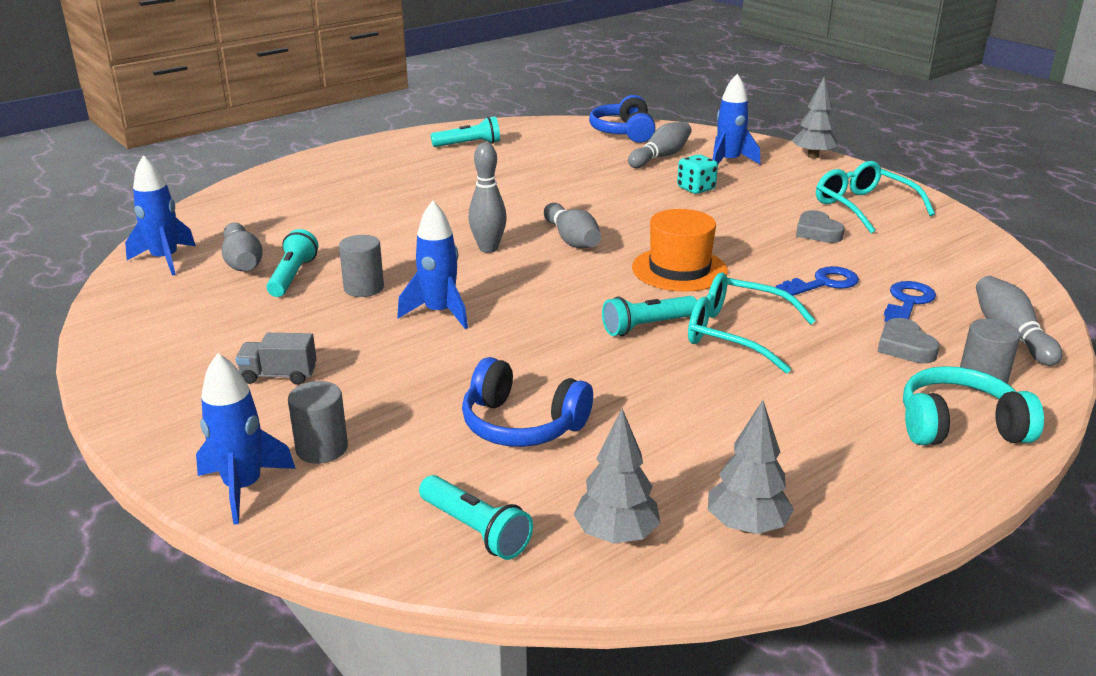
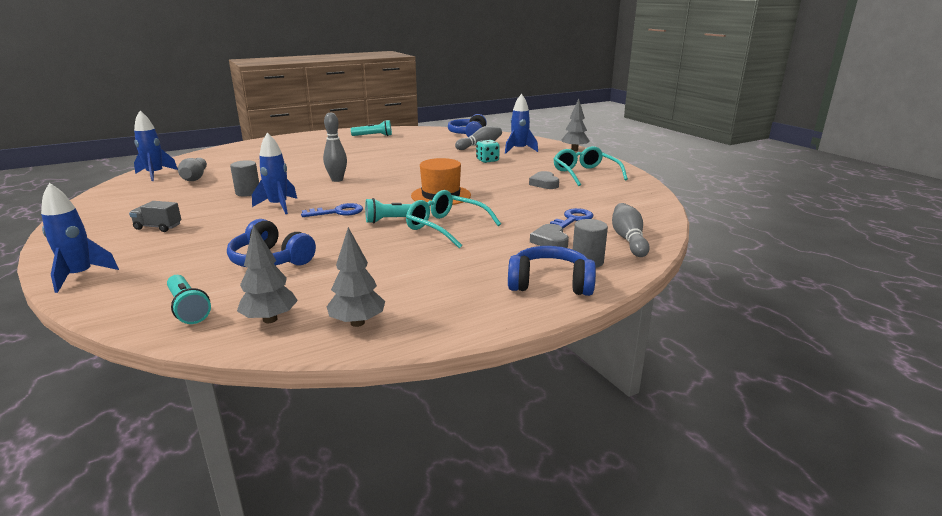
camera: 10 degrees right, 5 degrees down
turquoise flashlight [266,229,318,297] -> none
grey cylinder [288,381,348,464] -> none
grey bowling pin [544,203,601,248] -> none
blue key [776,266,859,296] -> blue key moved to [301,203,363,217]
turquoise headphones [903,366,1044,445] -> blue headphones [508,246,596,296]

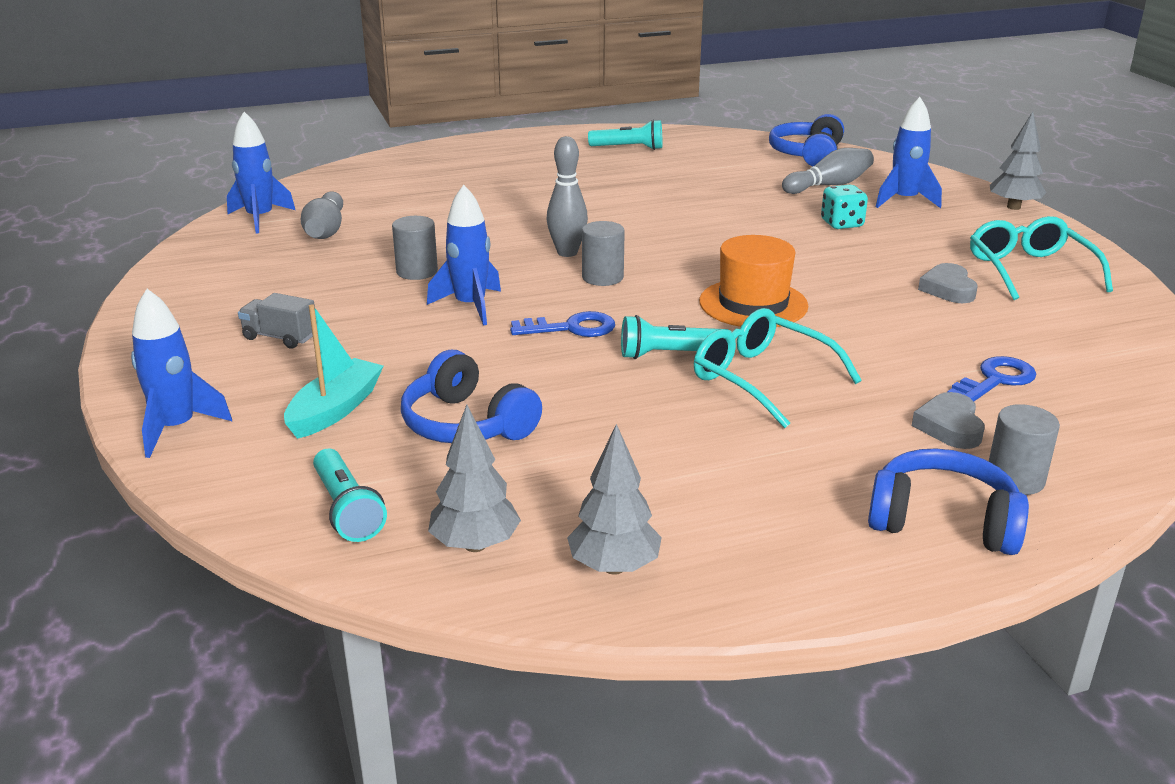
camera: 10 degrees right, 5 degrees up
grey bowling pin [612,203,650,257] -> none
none -> turquoise boat [284,304,383,439]
none -> grey cylinder [582,221,625,286]

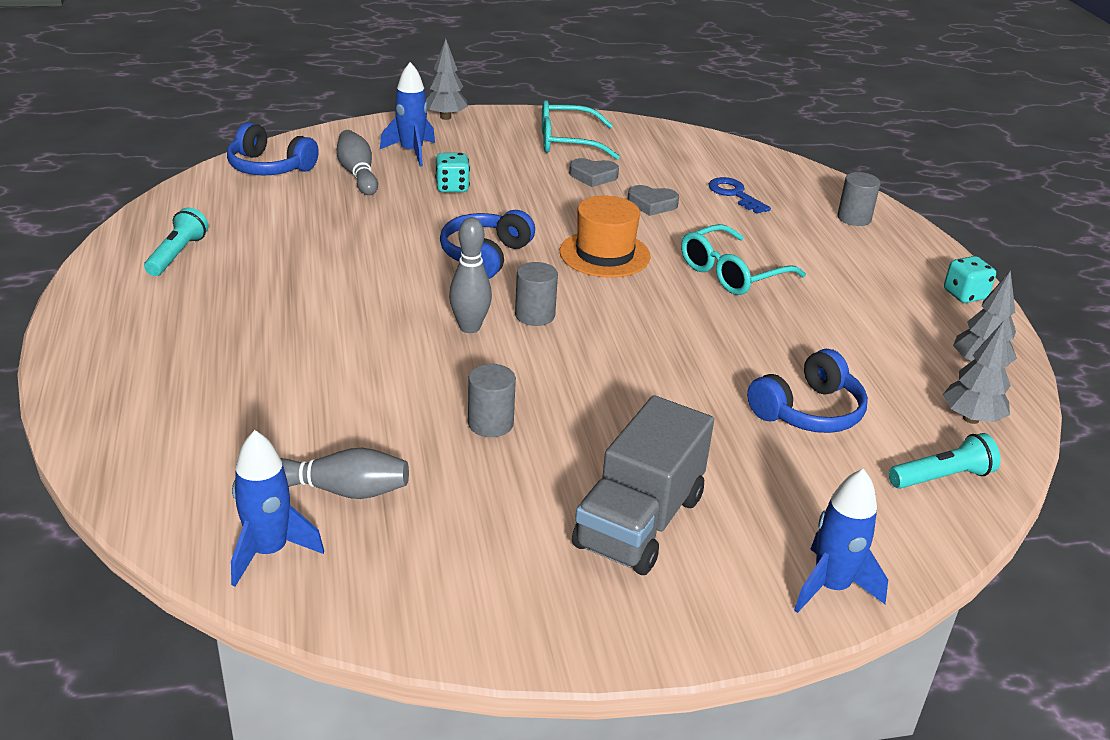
camera: 85 degrees left, 5 degrees up
grey truck [238,293,315,349] -> grey truck [572,395,714,575], size x2.10
turquoise boat [284,304,383,439] -> none
blue rocket [427,185,501,326] -> none
blue key [510,311,615,337] -> none
turquoise flashlight [621,315,732,359] -> none
blue headphones [868,448,1029,555] -> blue headphones moved to [440,210,535,279]
grey heart [912,392,985,449] -> grey heart moved to [627,185,679,216]
none -> turquoise dice [944,256,996,303]

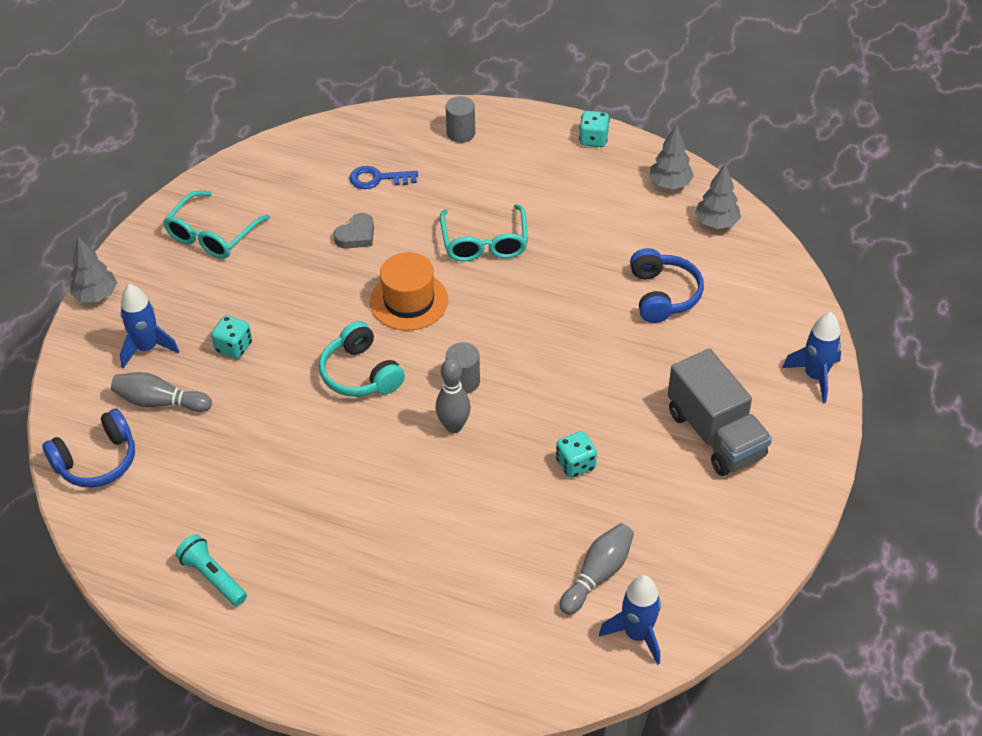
camera: 55 degrees left, 15 degrees up
blue headphones [440,210,535,279] -> turquoise headphones [319,321,405,397]
grey cylinder [468,364,516,437] -> turquoise dice [556,431,597,478]
grey heart [569,158,619,187] -> none
turquoise flashlight [889,433,1000,489] -> none

